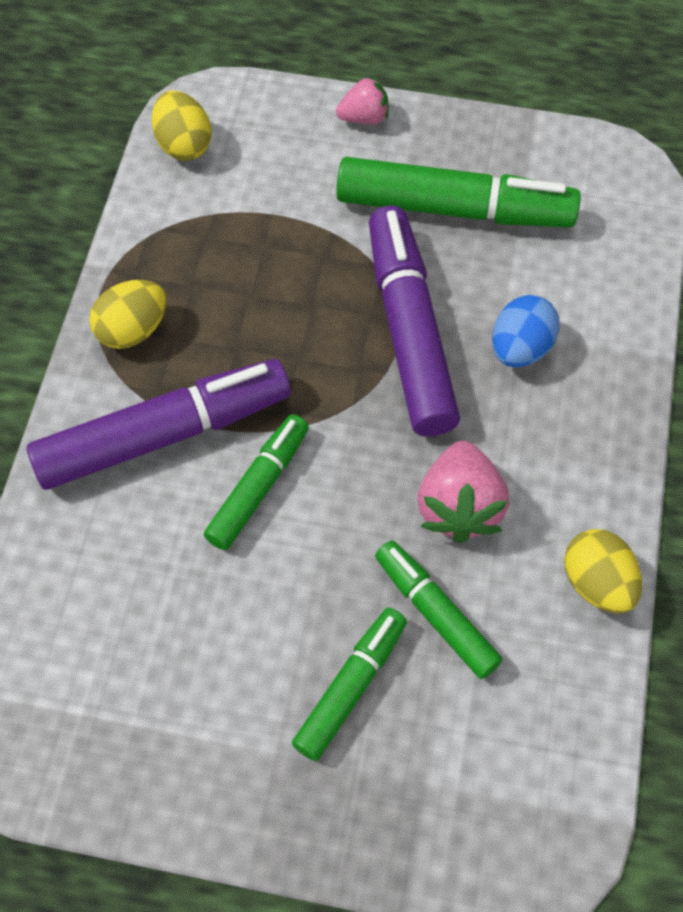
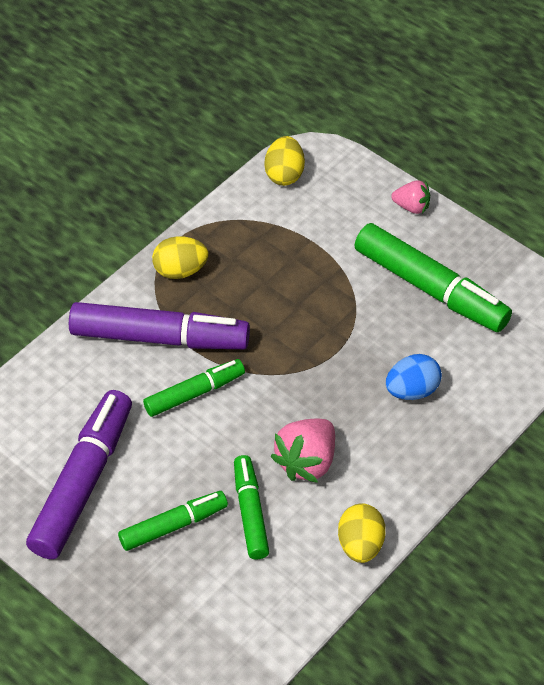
camera: 30 degrees right, 10 degrees down
purple marker [369,206,460,437] -> purple marker moved to [26,390,132,559]

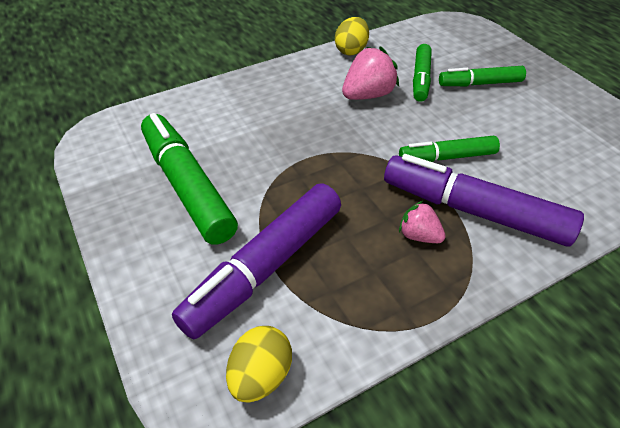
camera: 160 degrees left, 5 degrees down
purple marker [26,390,132,559] -> purple marker moved to [172,184,341,339]
yellow egg [152,236,208,279] -> none
blue egg [386,354,442,400] -> none
pink strawberry [391,181,430,214] -> pink strawberry moved to [399,201,446,243]

